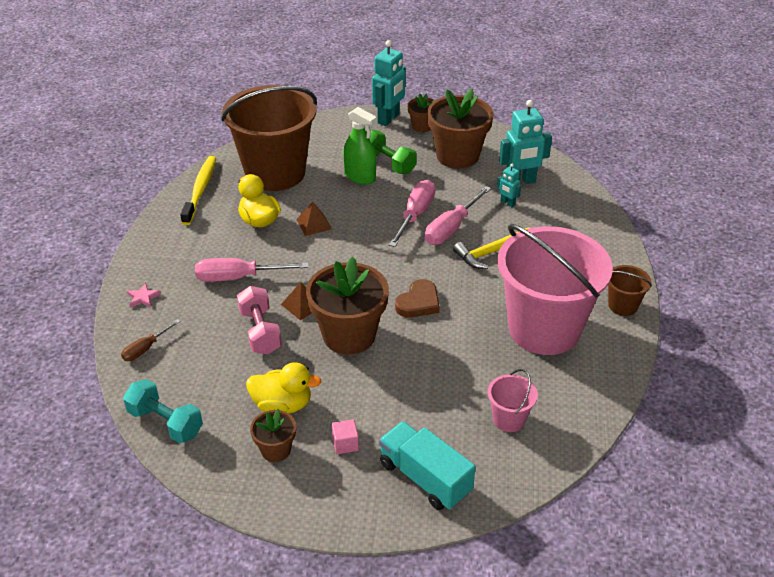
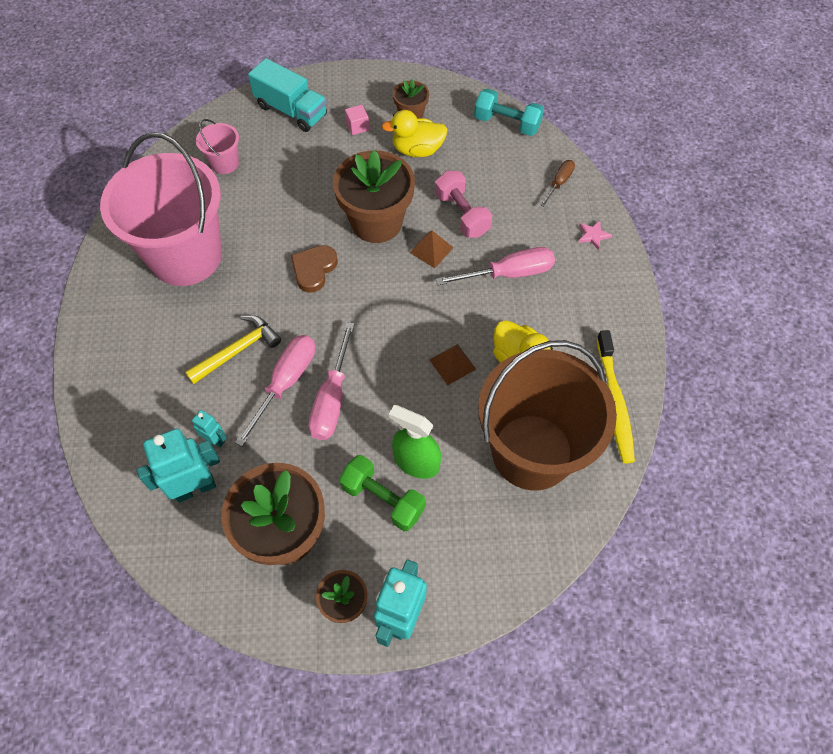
camera: 170 degrees right, 20 degrees up
brown bucket [608,265,652,316] -> none

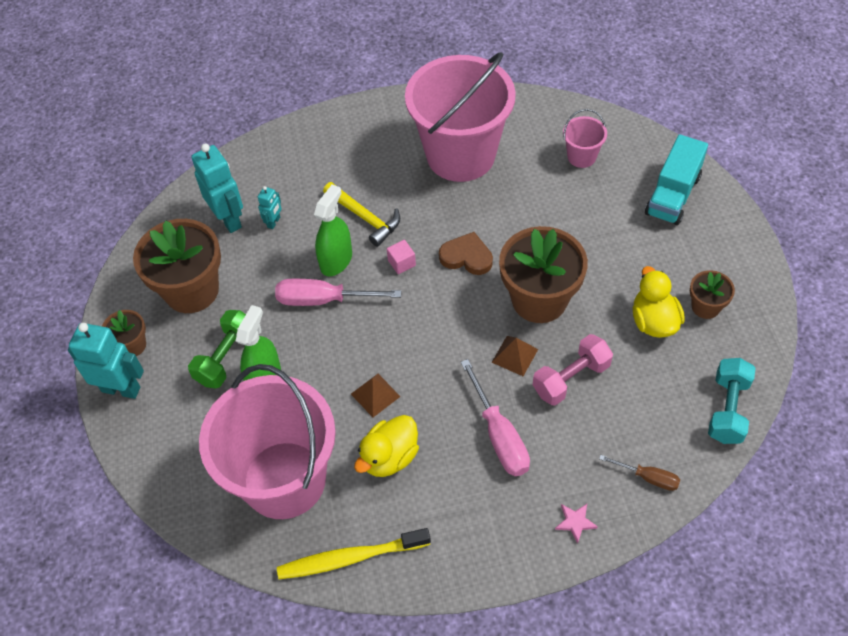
camera: 85 degrees right, 5 degrees down
pink screwdriver [235,335,315,447] -> green spray bottle [314,184,352,276]
pink cube [345,105,369,135] -> pink cube moved to [387,240,416,274]
brown bucket [478,340,617,490] -> pink bucket [199,364,336,519]

